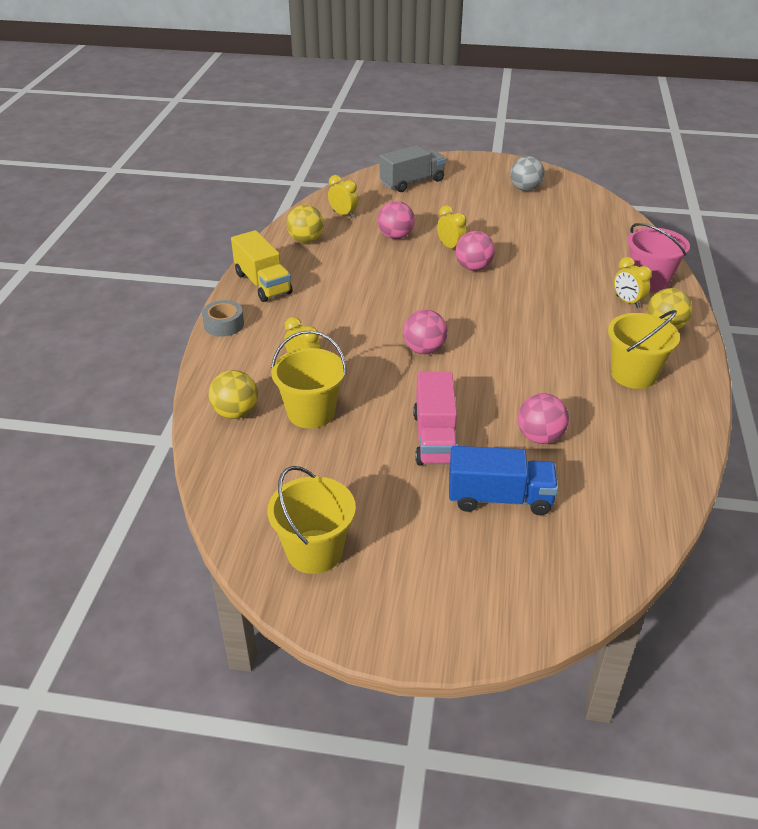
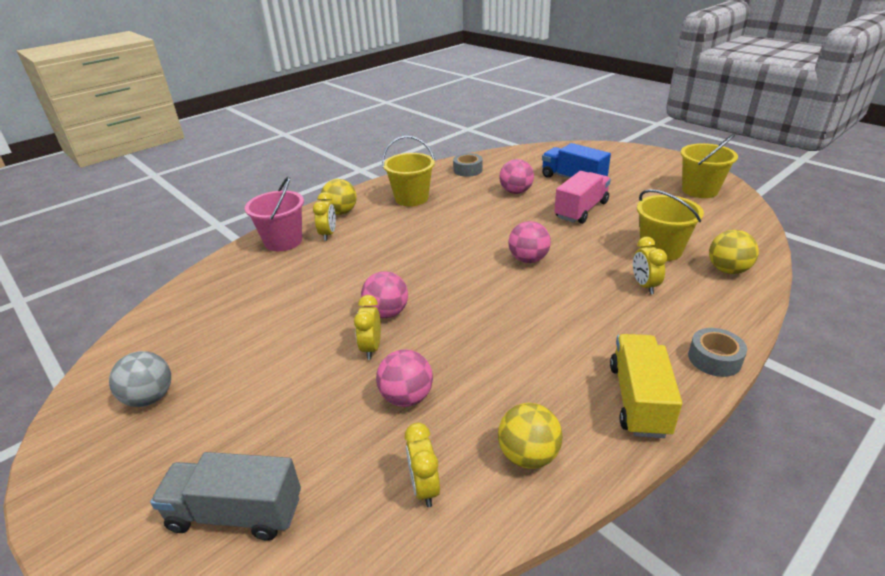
camera: 140 degrees left, 5 degrees down
none -> grey tape [453,153,482,177]

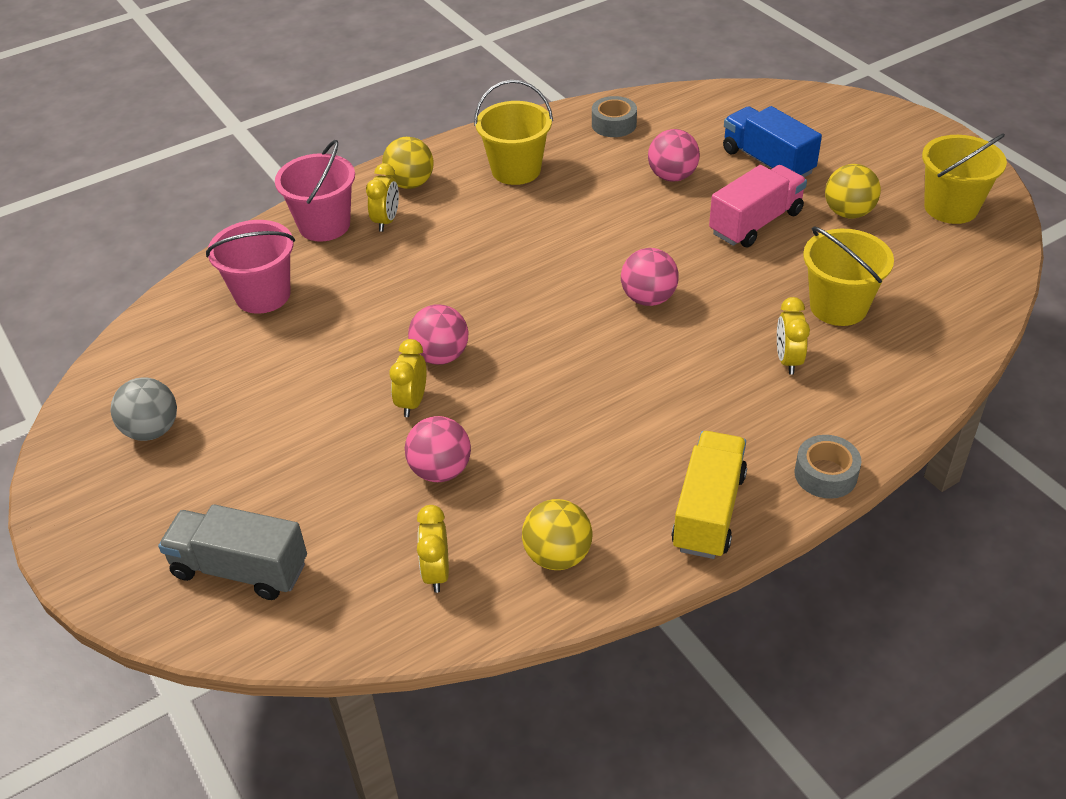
camera: 10 degrees right, 10 degrees up
yellow ball [709,230,759,274] -> yellow ball moved to [825,164,881,219]
none -> pink bucket [206,220,295,314]

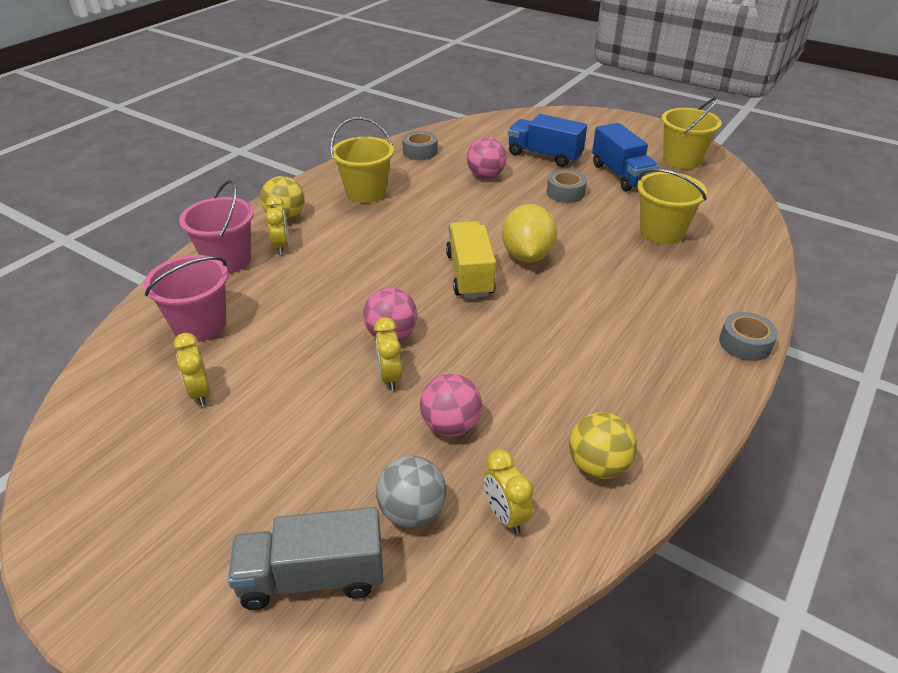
camera: 25 degrees left, 5 degrees down
grey ball [111,378,177,441] -> grey ball moved to [376,456,447,528]
pink ball [621,248,679,306] -> yellow lemon [502,204,557,262]
yellow truck [671,431,747,559] -> yellow truck moved to [446,221,496,298]
pink truck [709,165,807,247] -> grey tape [547,170,587,203]
yellow clock [777,297,810,375] -> yellow clock moved to [174,333,211,406]
yellow ball [825,164,881,219] -> blue truck [592,123,659,191]

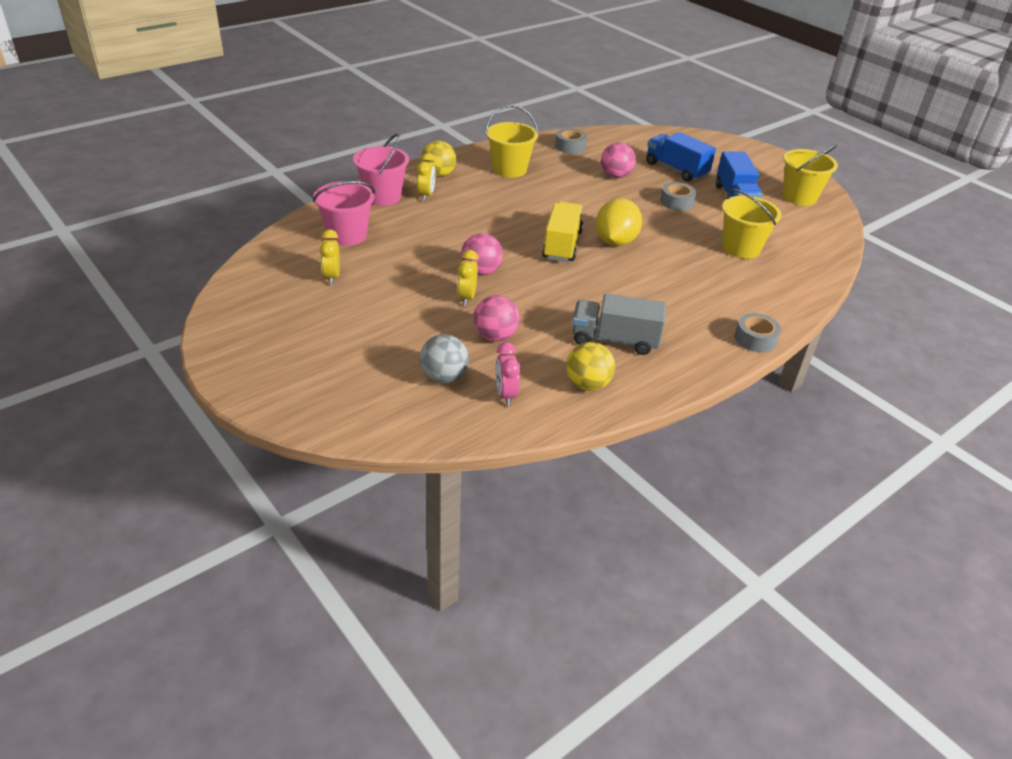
camera: 15 degrees right, 0 degrees up
grey truck [228,507,384,610] -> grey truck moved to [572,294,666,355]
yellow clock [484,449,533,534] -> pink clock [495,342,521,406]

